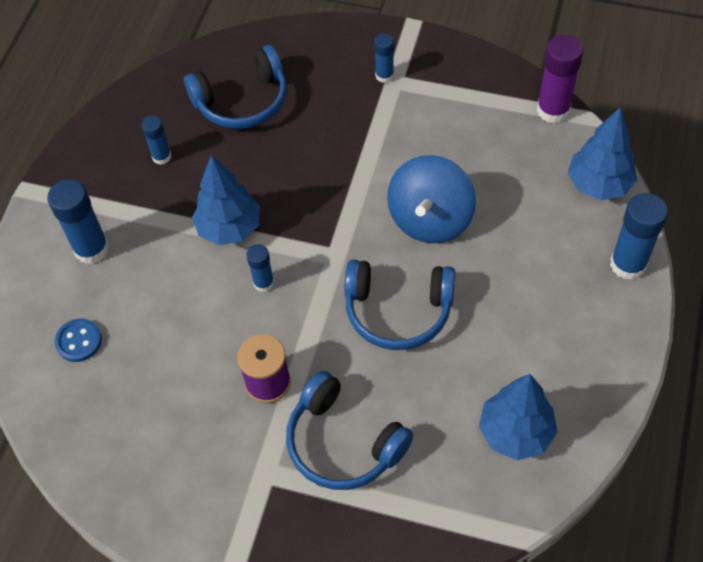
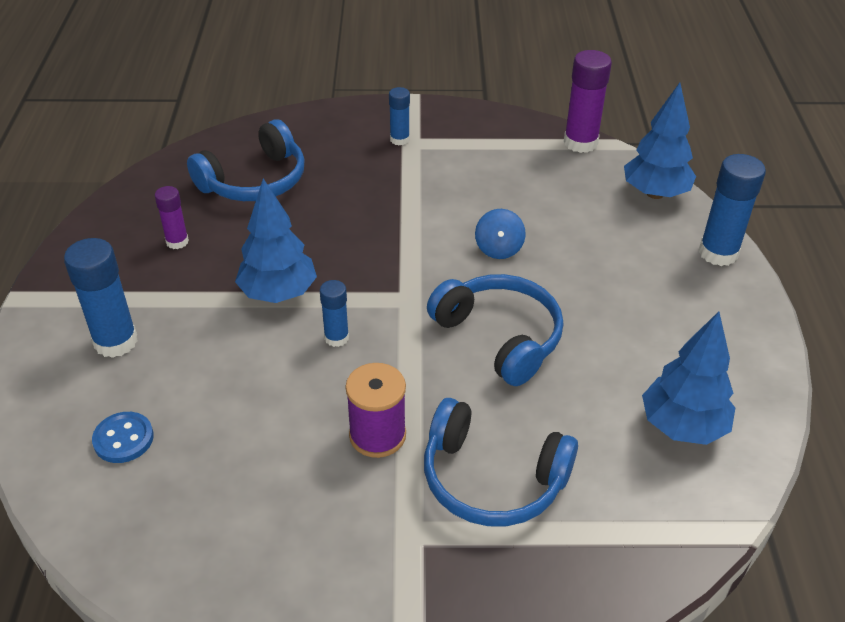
camera: 20 degrees left, 15 degrees down
blue glue stick [141,116,171,165] -> purple glue stick [155,186,189,249]
blue headphones [345,260,455,350] -> blue headphones turned 120 degrees counterclockwise [427,274,563,386]
blue spinning top [387,155,476,243] -> blue spinning top [475,209,526,259], size x0.51

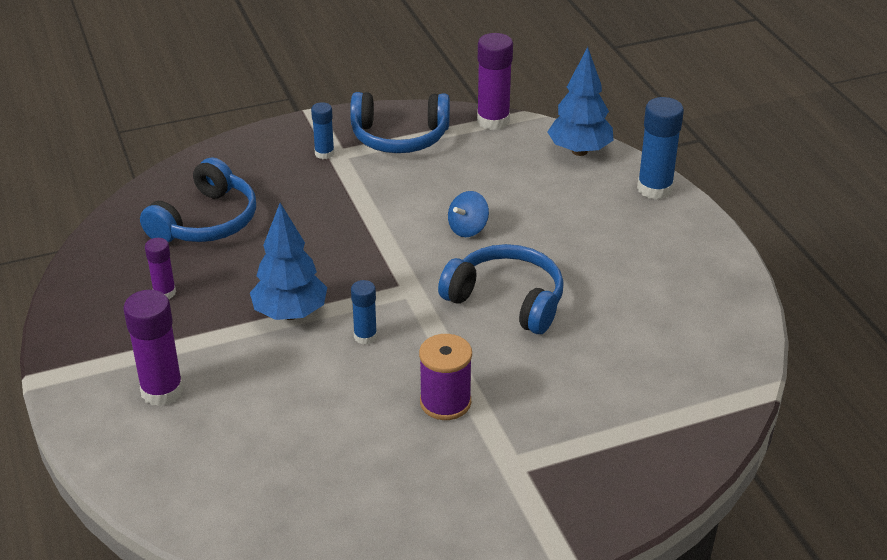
camera: 20 degrees left, 5 degrees down
blue glue stick [64,238,138,358] -> purple glue stick [124,290,183,406]
blue button [92,412,154,463] -> none
blue headphones [424,398,578,526] -> blue headphones moved to [350,92,450,153]
blue spinning top [475,209,526,259] -> blue spinning top turned 60 degrees clockwise [448,191,489,237]
blue tree [642,311,735,445] -> none

